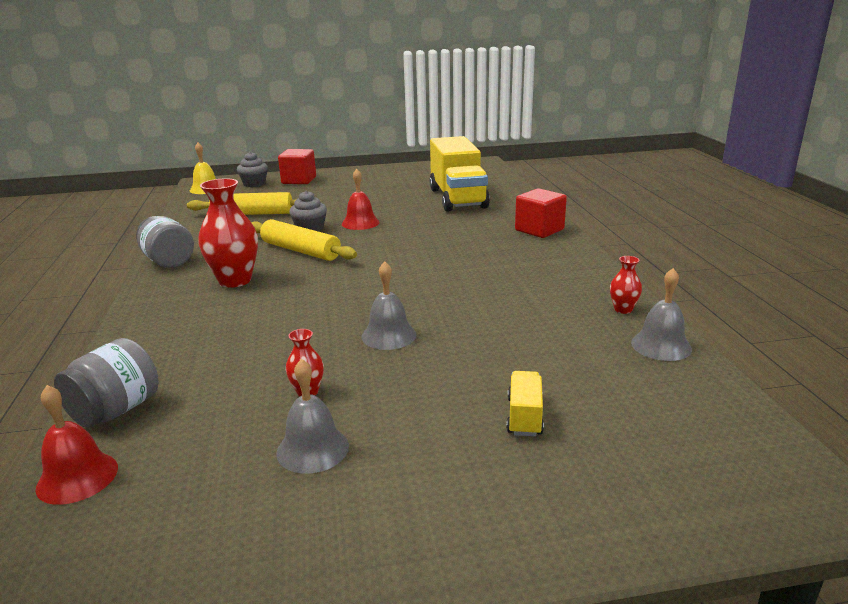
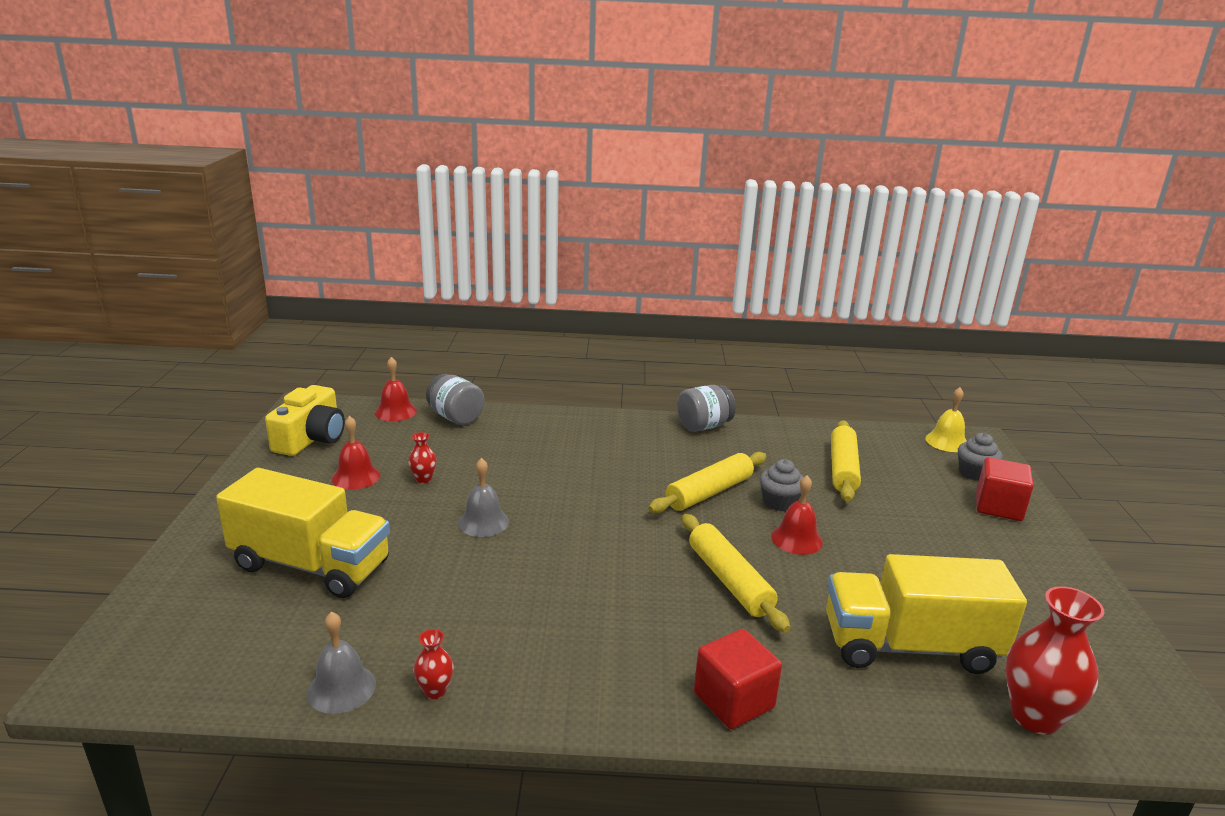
camera: 100 degrees right, 0 degrees up
red vase [198,178,258,288] -> red vase moved to [1006,586,1104,735]
grey bell [276,359,349,474] -> red bell [332,416,380,490]
yellow truck [507,371,544,436] -> yellow truck [216,468,390,598], size x2.46
none -> yellow camera [265,385,345,456]
none -> yellow rolling pin [682,514,790,633]

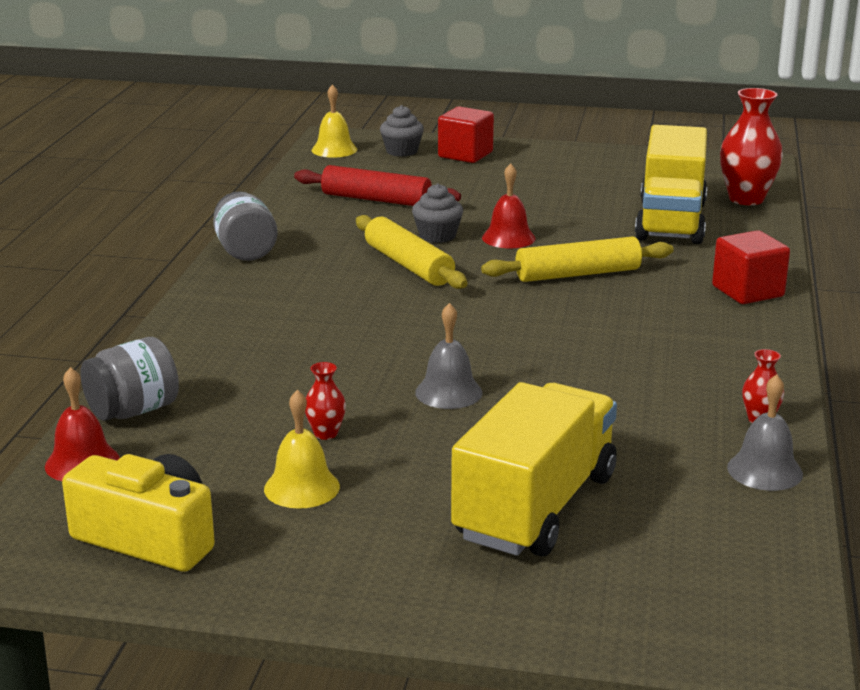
camera: 80 degrees left, 0 degrees up
red bell [332,416,380,490] -> yellow bell [264,390,340,509]
yellow rolling pin [831,420,861,502] -> red rolling pin [294,165,461,206]

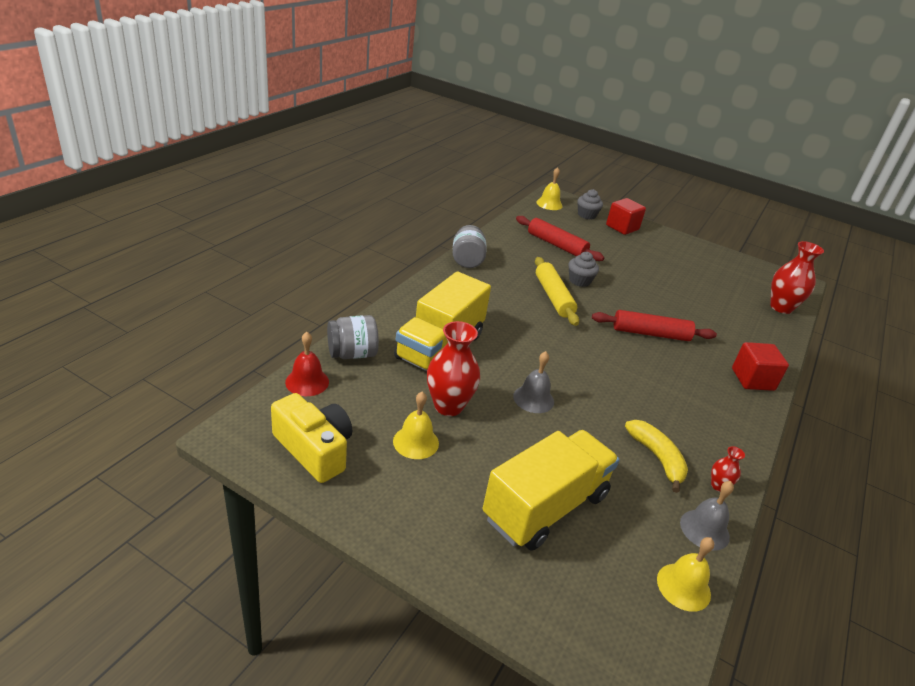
camera: 15 degrees right, 10 degrees up
red vase [305,362,346,440] -> red vase [427,321,480,416], size x2.07
yellow rolling pin [481,237,674,282] -> red rolling pin [592,310,717,341]
red bell [482,163,536,248] -> none
yellow truck [635,125,707,244] -> yellow truck moved to [394,271,491,371]
none -> yellow banana [625,420,688,493]
none -> yellow bell [657,537,714,612]

